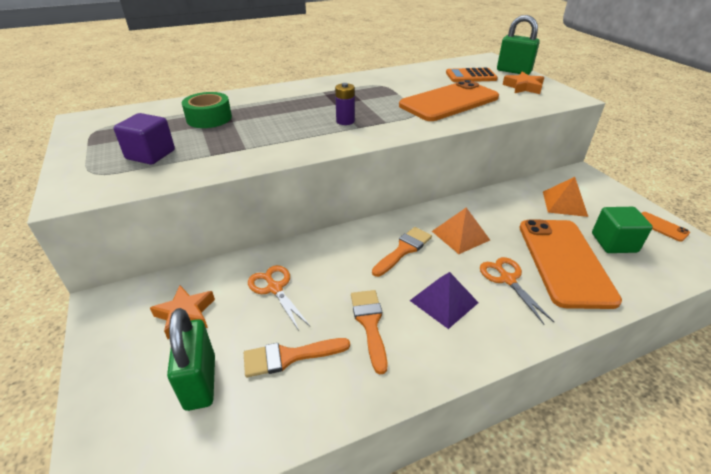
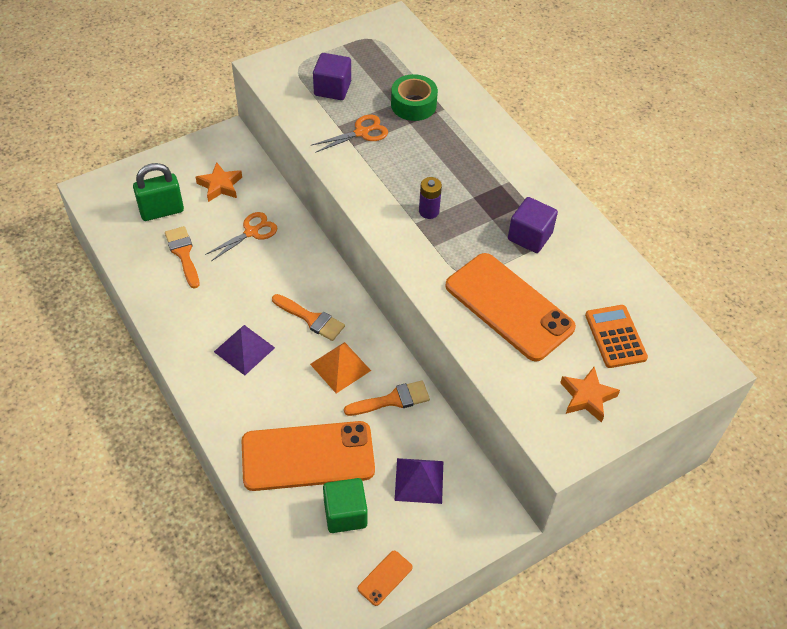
camera: 80 degrees right, 15 degrees up
orange brush [351,290,388,374] -> orange brush moved to [344,381,430,416]
orange scissors [480,257,554,325] -> orange scissors moved to [312,115,388,153]
green padlock [497,15,540,75] -> none
orange pyramid [543,177,588,217] -> purple pyramid [394,458,443,504]
none -> purple cube [508,197,558,253]

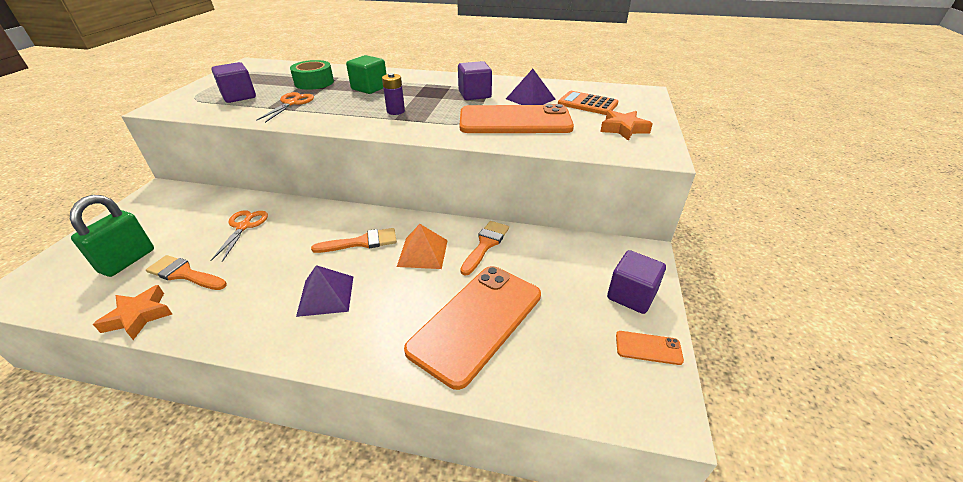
camera: 45 degrees left, 15 degrees down
orange star [196,162,242,202] -> orange star moved to [93,285,172,340]
green cube [323,478,368,533] -> green cube moved to [346,55,387,94]
orange phone [358,551,413,606] -> orange phone turned 75 degrees counterclockwise [616,331,684,365]
purple pyramid [394,458,443,504] -> purple pyramid moved to [506,69,556,105]
none -> purple cube [607,250,666,314]

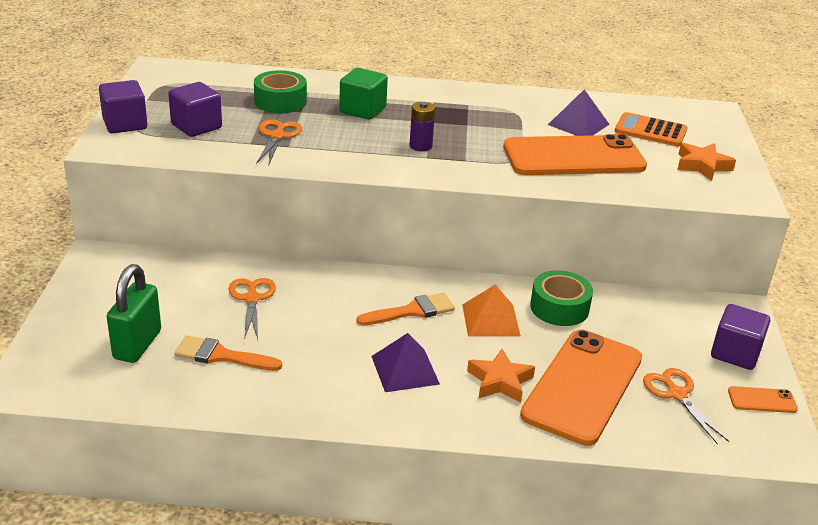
camera: 10 degrees left, 5 degrees down
orange star [93,285,172,340] -> orange star moved to [467,349,535,403]
purple cube [458,61,492,100] -> purple cube moved to [99,80,148,133]
orange brush [460,221,509,275] -> green tape [530,270,593,326]
none -> orange scissors [643,368,729,444]

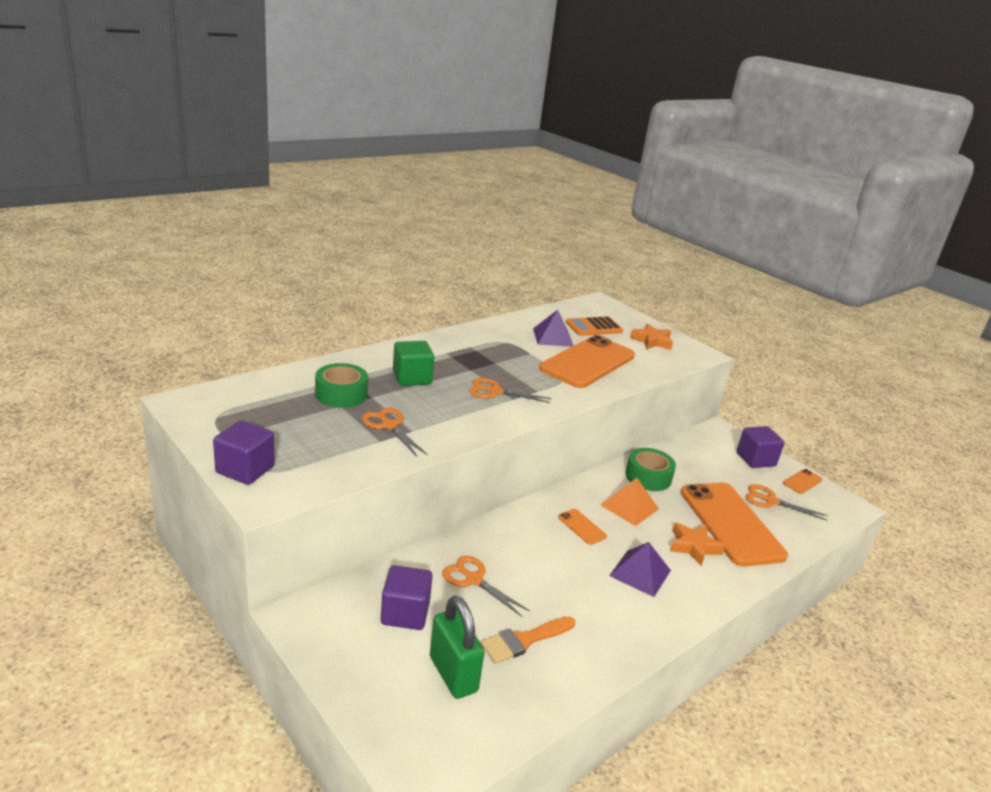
camera: 45 degrees left, 5 degrees down
purple cube [168,82,222,137] -> purple cube moved to [381,565,433,630]
orange brush [356,293,455,325] -> orange phone [558,509,607,545]
purple battery [410,102,435,151] -> orange scissors [469,378,551,403]

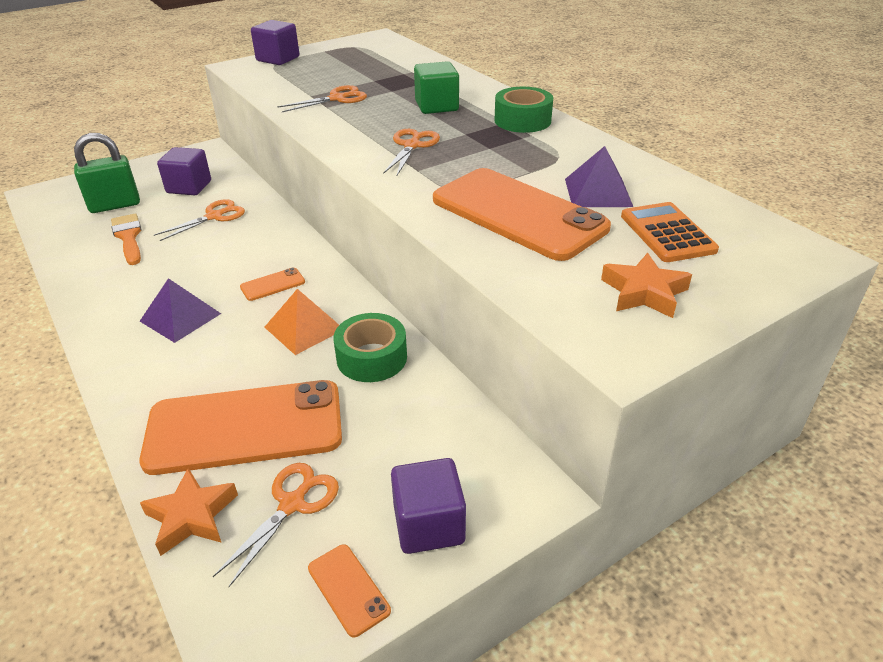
camera: 100 degrees right, 10 degrees up
green tape [315,363,368,408] -> green tape moved to [494,87,553,133]
orange star [670,523,725,566] -> orange star moved to [140,468,238,556]

